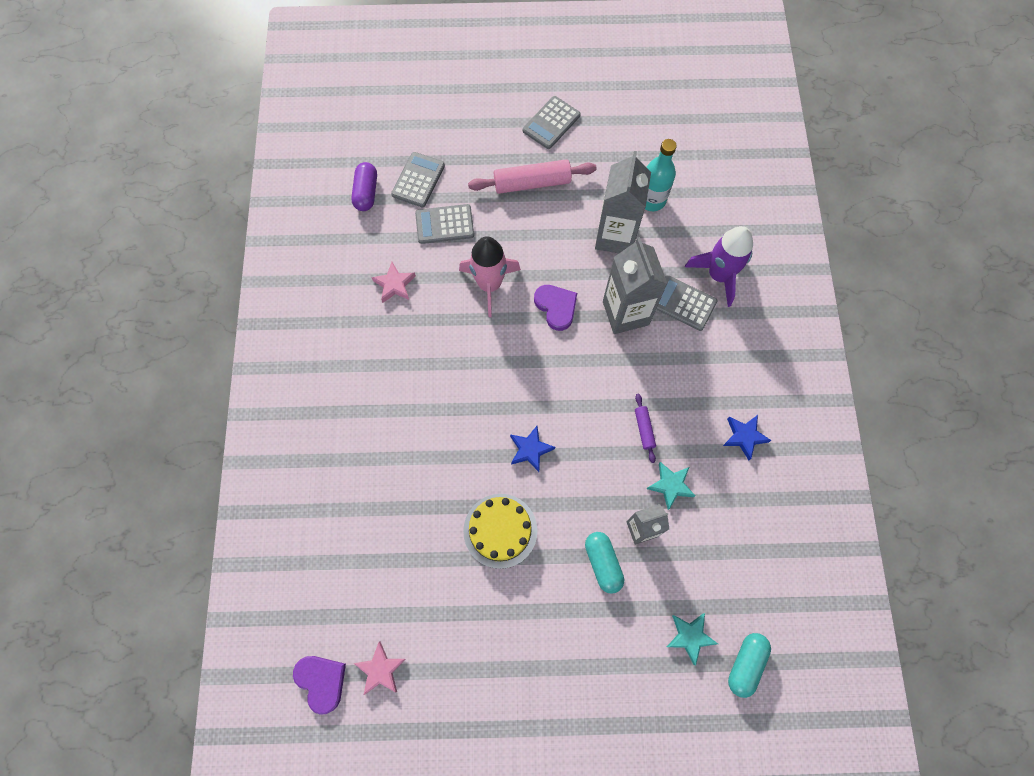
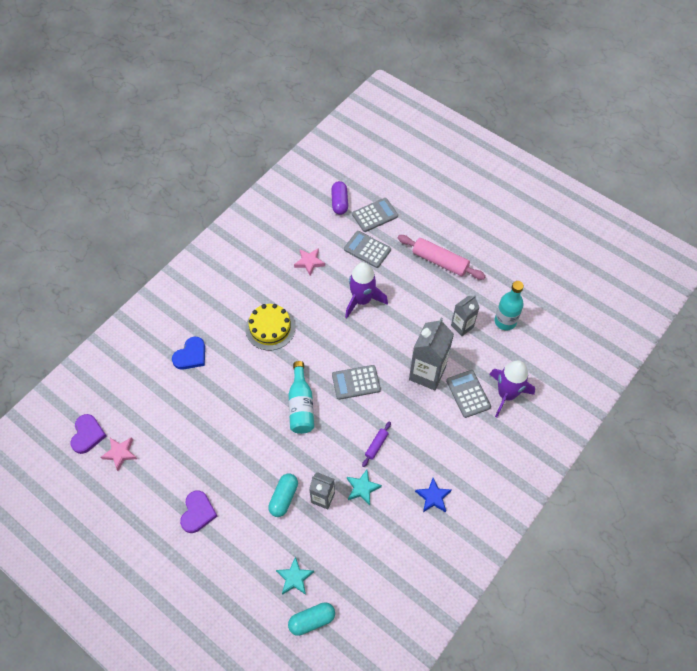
camera: 40 degrees right, 10 degrees down
purple capsule [351,162,377,211] -> purple capsule turned 45 degrees counterclockwise [331,181,348,215]
pink rocket [459,236,521,317] -> purple rocket [345,262,388,318]
yellow cake [463,494,537,569] -> yellow cake moved to [245,304,295,351]
blue star [510,426,555,472] -> turquoise bottle [288,361,314,434]
grey calculator [523,96,581,149] -> grey calculator moved to [332,365,381,400]
purple heart [534,285,577,331] -> purple heart moved to [180,491,217,533]
grey carton [595,151,651,253] -> grey carton [451,295,480,336], size x0.59
none -> blue heart [172,337,205,370]

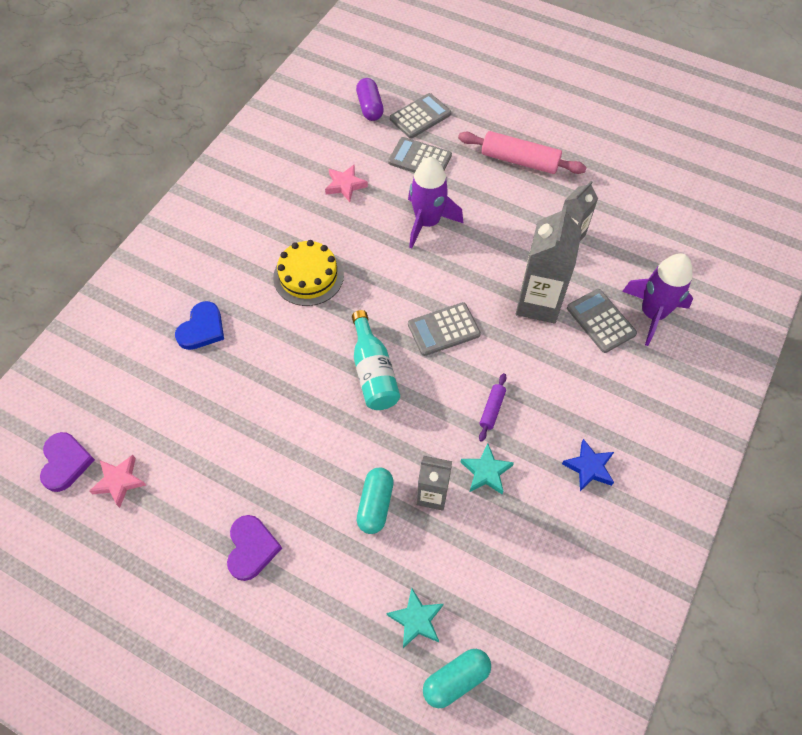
camera: 10 degrees left, 0 degrees up
turquoise bottle [495,281,524,330] -> none

